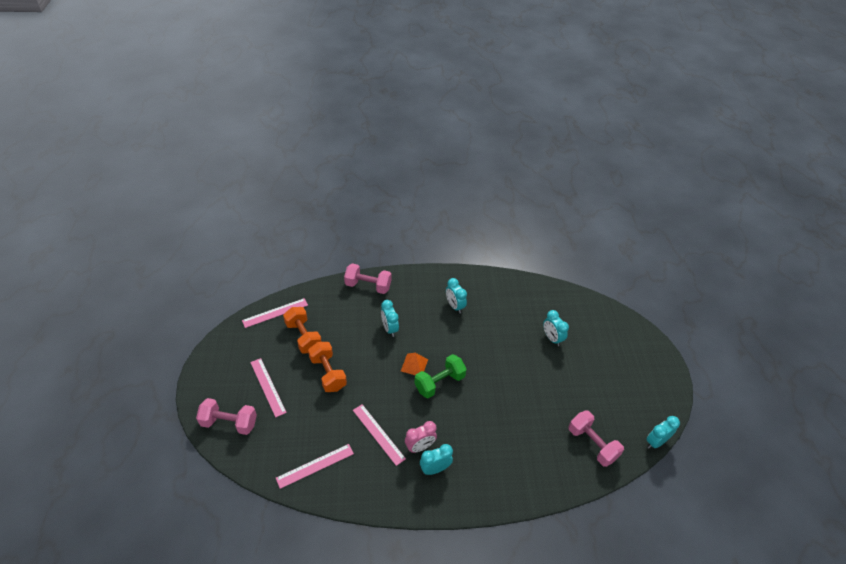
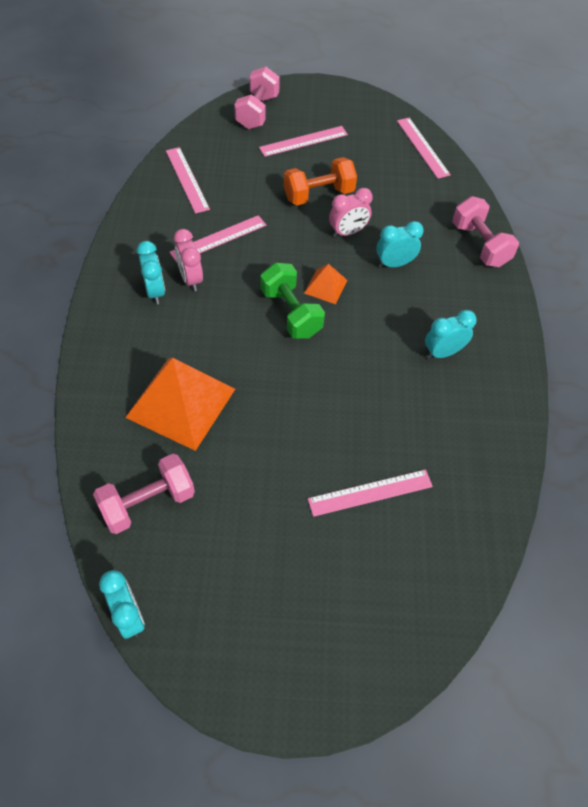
camera: 95 degrees right, 10 degrees up
orange dumbbell [283,307,322,353] -> none
pink dumbbell [344,263,391,294] -> pink dumbbell turned 45 degrees counterclockwise [452,196,519,267]
turquoise clock [543,310,569,346] -> pink ruler [308,470,433,517]
none -> orange pyramid [125,358,235,451]
none -> pink clock [329,188,372,237]

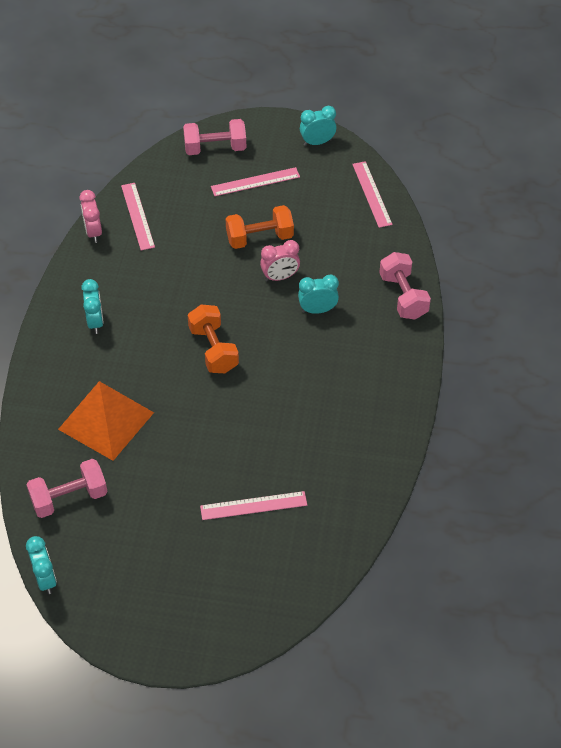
camera: 10 degrees right, 5 degrees down
pink ruler [170,215,266,262] -> none
pink clock [174,229,203,291] -> pink clock moved to [79,190,102,243]
pink dumbbell [234,66,280,129] -> pink dumbbell turned 60 degrees clockwise [183,119,246,155]
green dumbbell [260,263,325,339] -> orange dumbbell [188,305,239,373]
orange pyramid [304,264,348,304] -> none
turquoise clock [425,310,477,359] -> turquoise clock moved to [300,106,336,146]

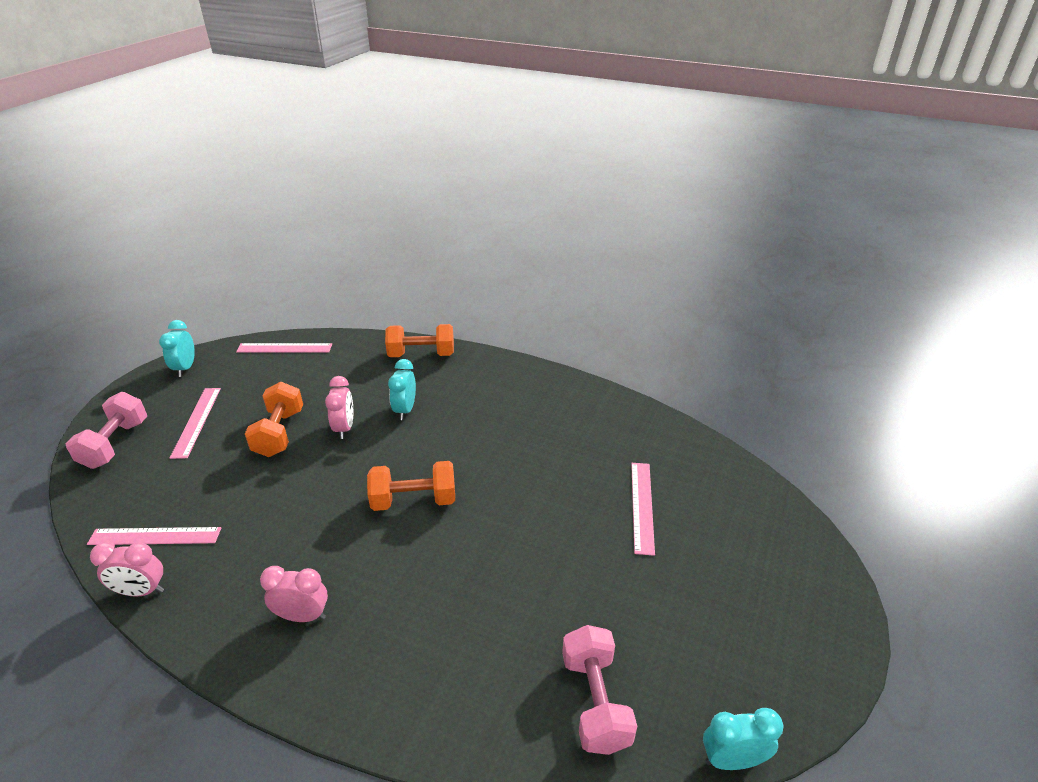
camera: 75 degrees left, 15 degrees down
orange pyramid [58,381,154,461] -> none
turquoise clock [81,279,104,334] -> pink clock [260,566,328,622]
pink dumbbell [379,252,431,320] -> orange dumbbell [385,324,454,357]

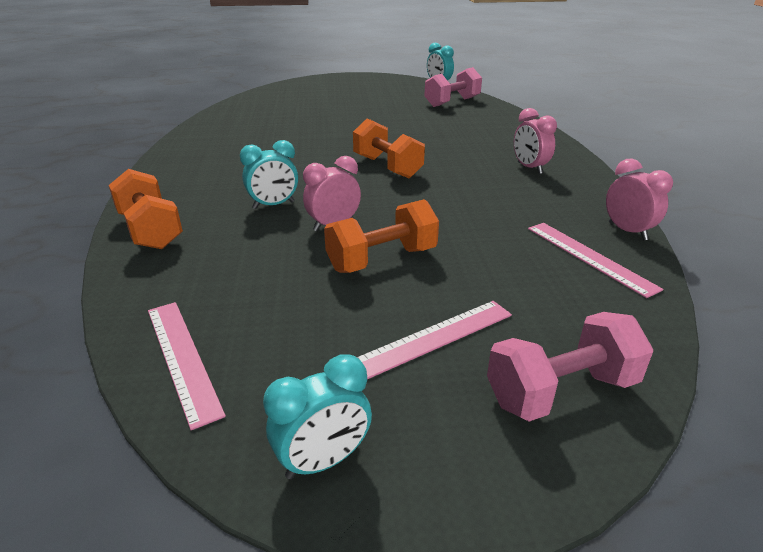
camera: 120 degrees left, 5 degrees down
pink ruler [631,463,655,556] -> none

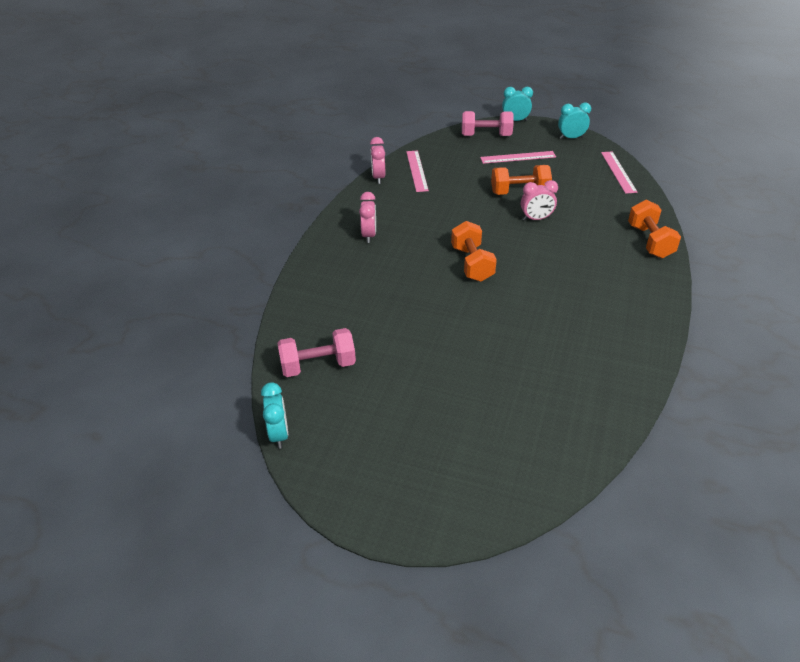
camera: 155 degrees left, 10 degrees up
turquoise clock [240,140,298,209] -> turquoise clock moved to [502,87,533,121]

